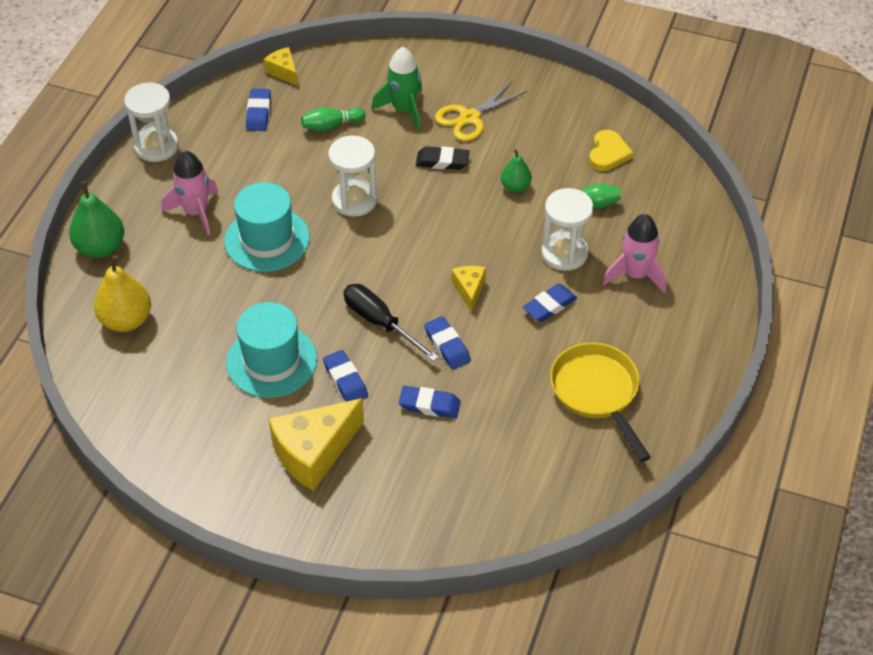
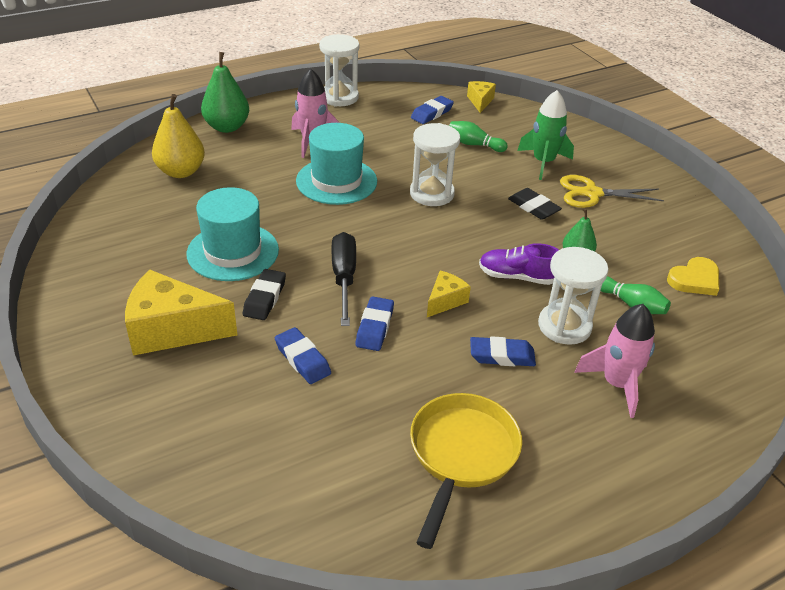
camera: 40 degrees right, 10 degrees down
blue eraser [323,350,368,402] -> black eraser [243,269,286,320]
none -> purple shoe [479,243,559,285]

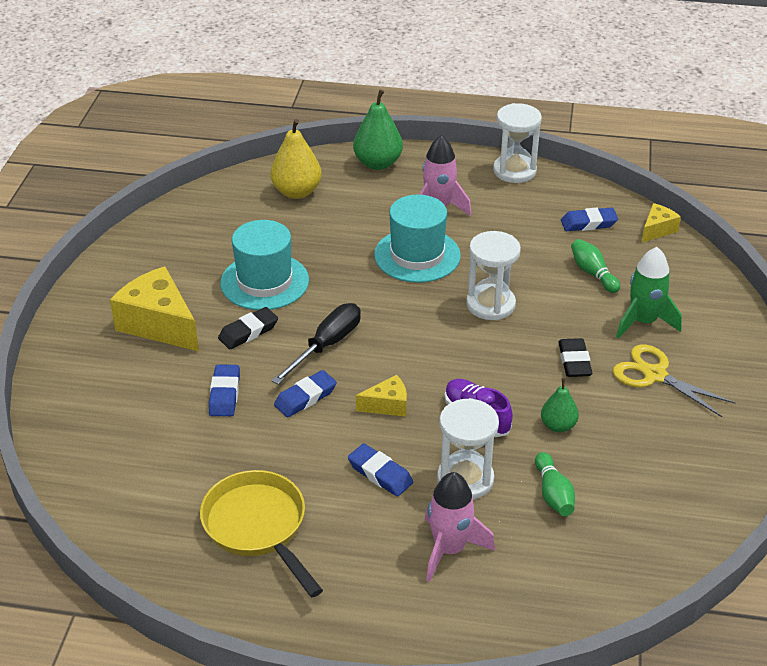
camera: 40 degrees right, 0 degrees up
yellow pan [410,393,522,549] -> yellow pan turned 90 degrees counterclockwise [200,470,323,598]
yellow heart [667,257,719,296] -> none

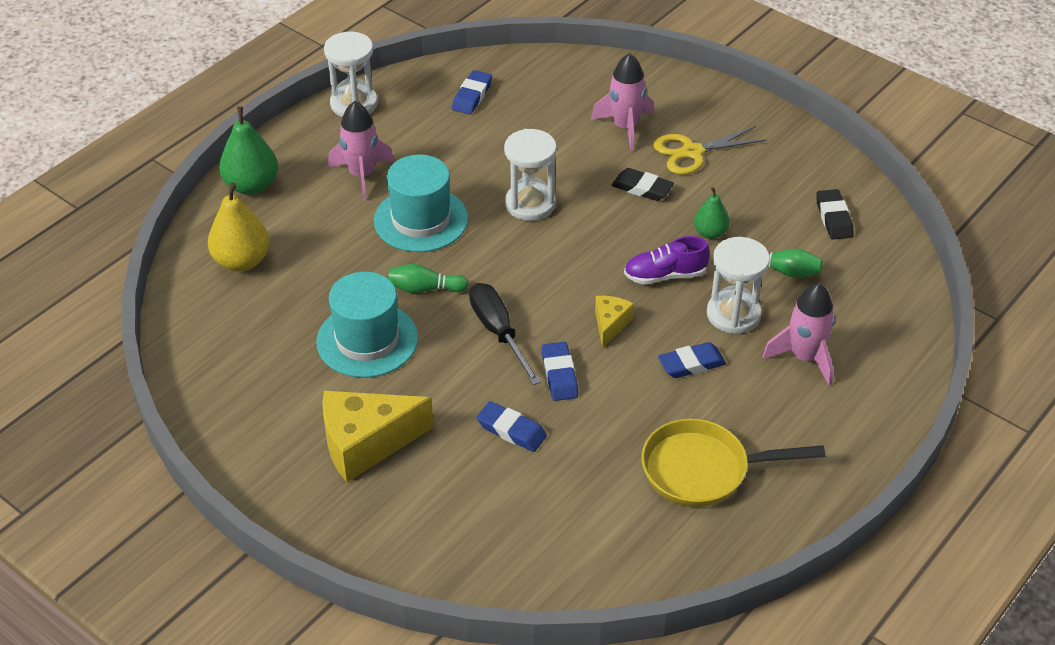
camera: 60 degrees left, 5 degrees up
black eraser [218,307,278,349] -> black eraser moved to [816,189,854,240]
green bowling pin [571,239,620,293] -> green bowling pin moved to [388,264,469,293]
green rocket [616,247,682,339] -> pink rocket [591,53,654,151]
yellow cheese [642,203,681,242] -> none

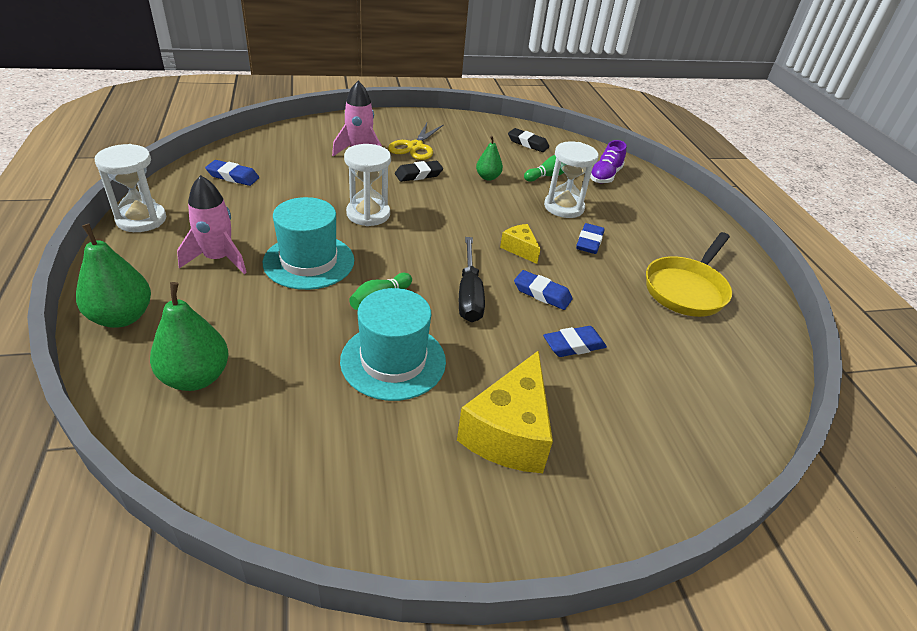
camera: 55 degrees left, 5 degrees down
yellow pear [208,182,270,272] -> green pear [150,282,229,391]
blue eraser [452,70,492,115] -> blue eraser turned 45 degrees counterclockwise [205,160,259,186]
black screwdriver [469,283,541,385] -> black screwdriver turned 105 degrees counterclockwise [459,237,485,322]
purple shoe [624,236,710,284] -> purple shoe moved to [590,140,626,183]
pink rocket [763,283,835,386] -> none

